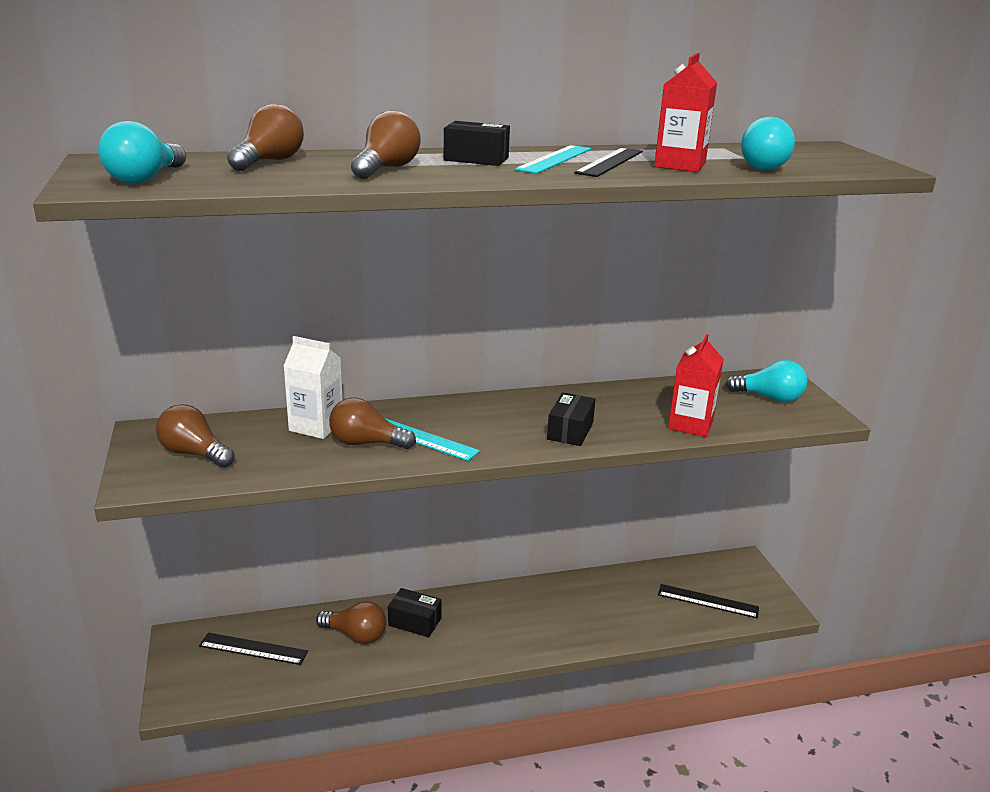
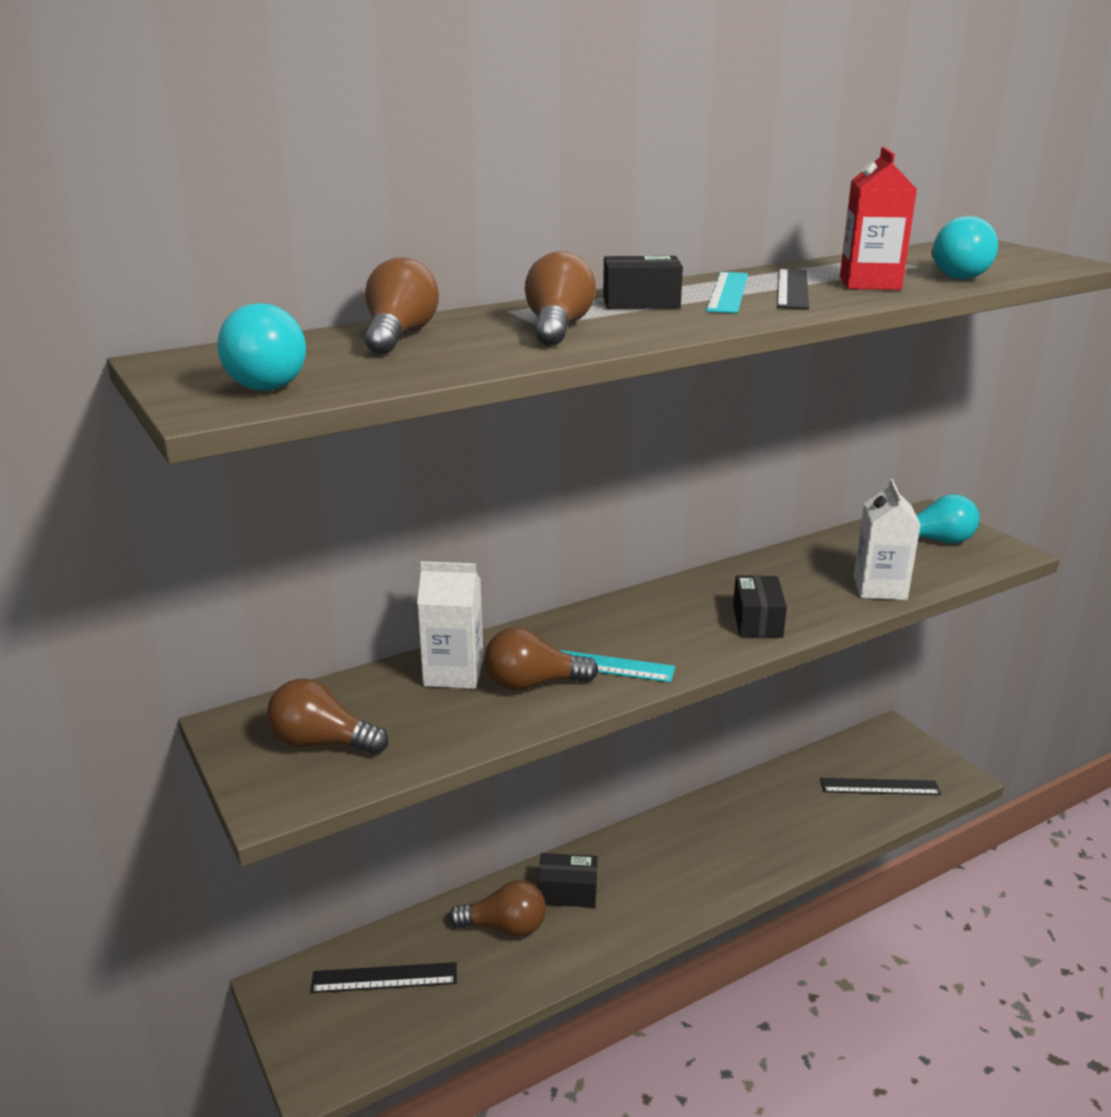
camera: 15 degrees left, 0 degrees up
red carton [668,334,724,437] -> white carton [854,479,920,600]

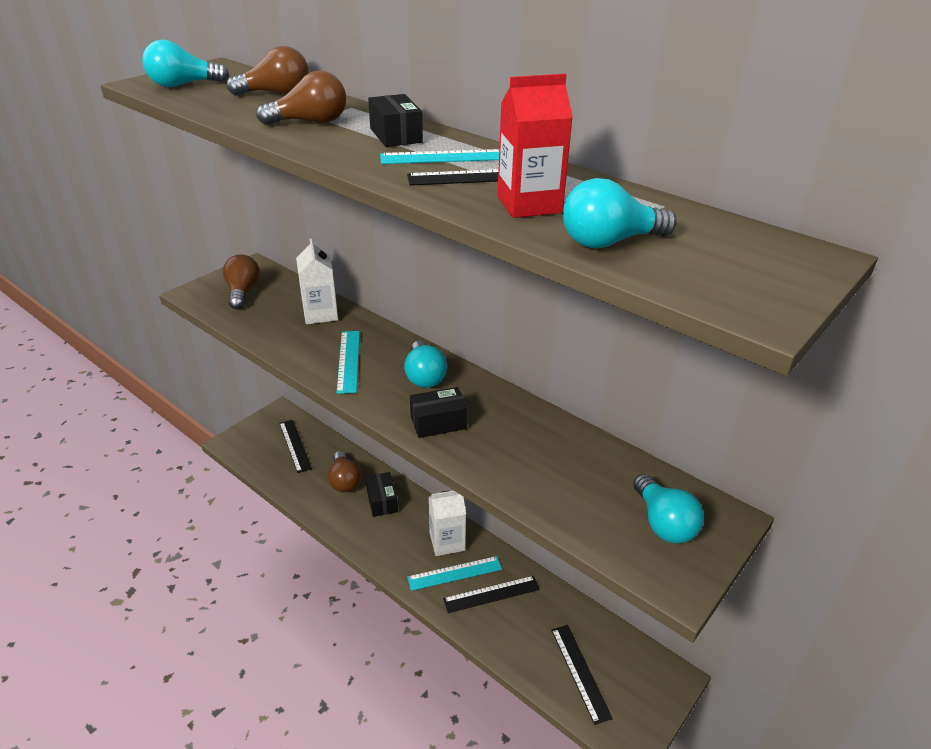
camera: 70 degrees right, 10 degrees up
brown light bulb [485,627,599,690] -> none
white carton [854,479,920,600] -> white carton moved to [429,490,466,556]
none -> turquoise light bulb [404,341,447,388]
none -> turquoise ruler [407,556,502,591]
none -> black ruler [443,576,540,613]

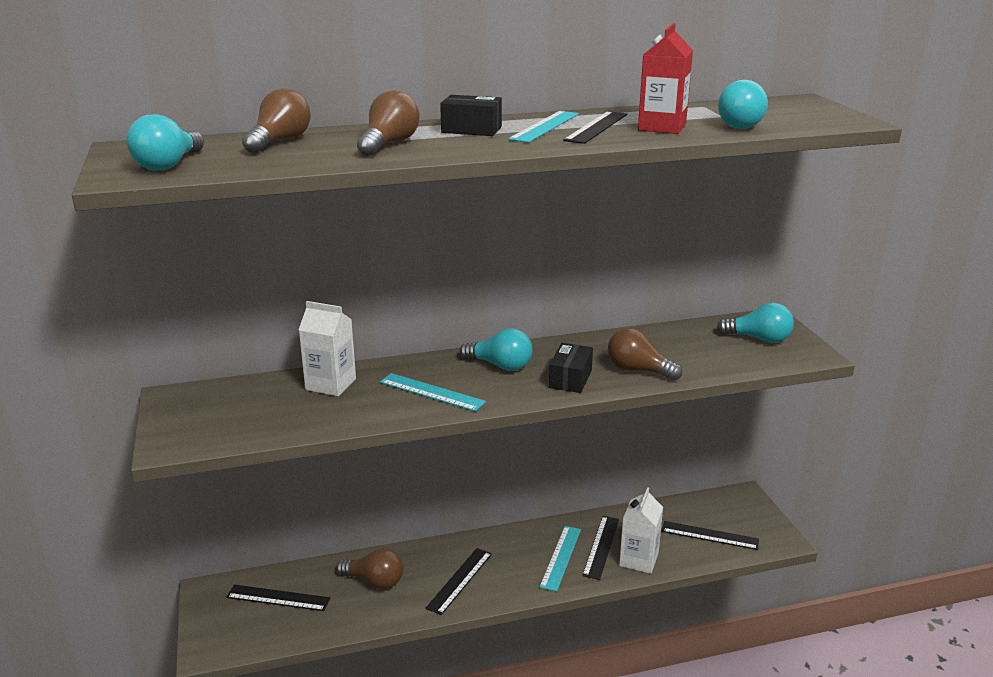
camera: 55 degrees left, 10 degrees down
brown light bulb [223,254,260,310] -> brown light bulb moved to [608,328,682,381]
black box [366,472,398,517] -> none
white carton [429,490,466,556] -> white carton moved to [619,487,663,574]
none -> black ruler [425,548,492,615]

